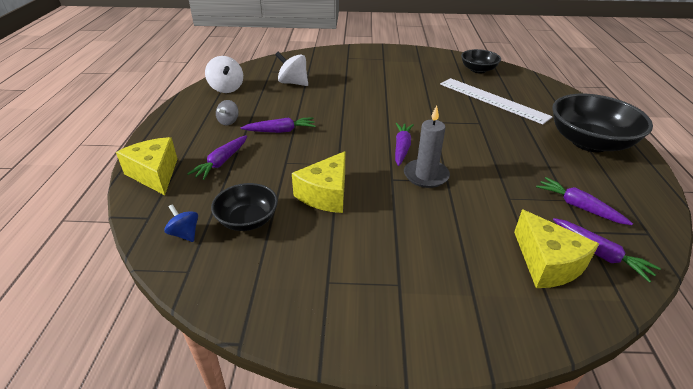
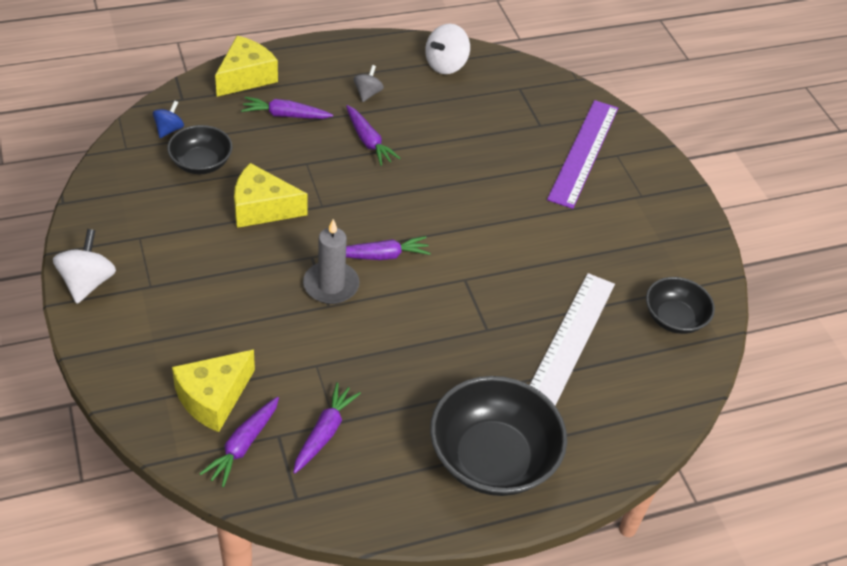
camera: 65 degrees right, 10 degrees up
grey spinning top [216,100,239,126] -> grey spinning top turned 105 degrees clockwise [353,65,384,102]
white spinning top [275,52,308,86] -> white spinning top moved to [53,229,116,304]
none -> purple ruler [547,100,618,209]

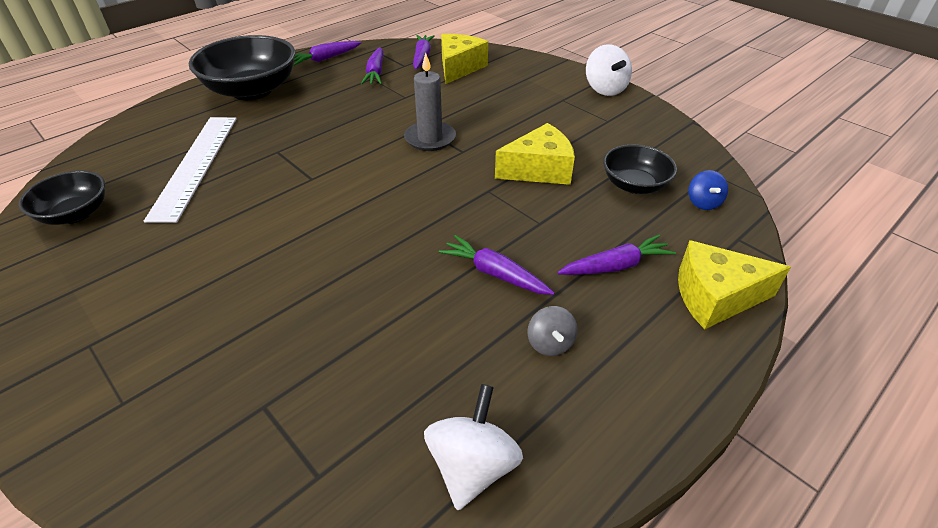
camera: 160 degrees right, 5 degrees down
yellow cheese [215,36,278,97] -> yellow cheese turned 75 degrees clockwise [678,240,791,329]
purple carrot [346,236,431,260] -> purple carrot moved to [293,41,361,66]
purple ruler [547,100,618,209] -> none

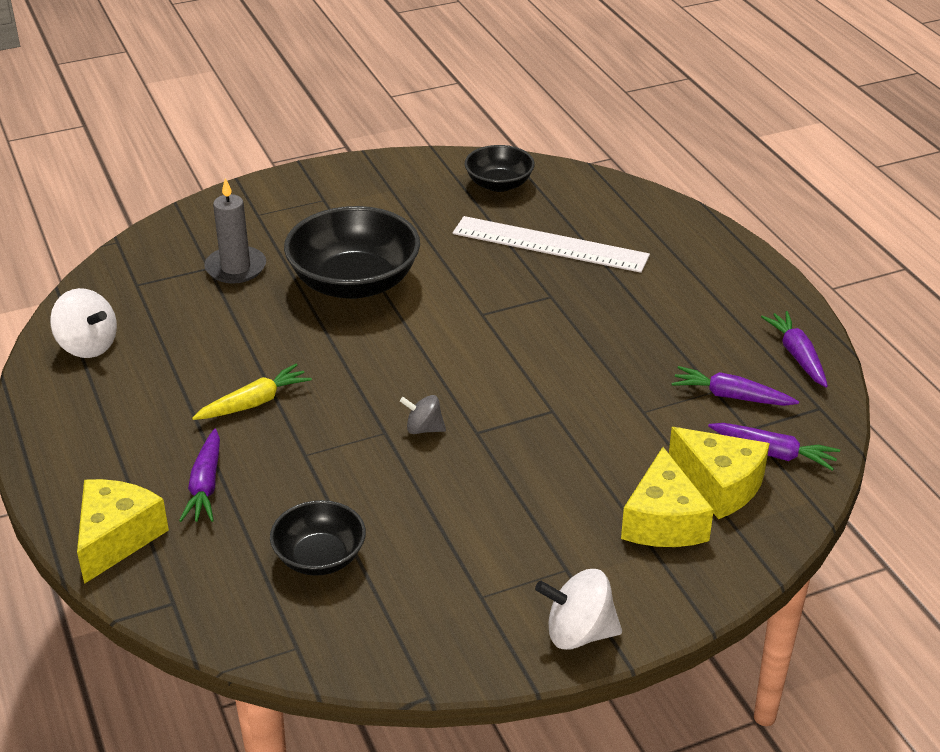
camera: 110 degrees right, 5 degrees down
black bowl [189,35,295,100] -> black bowl moved to [284,206,420,299]
grey candle [404,52,456,151] -> grey candle moved to [204,178,266,284]
purple carrot [439,235,555,295] -> yellow carrot [192,364,312,420]
yellow cheese [495,123,575,185] -> yellow cheese moved to [621,447,714,547]
grey spinning top [527,306,578,356] -> grey spinning top moved to [400,395,446,434]
blue spinning top [688,170,728,210] -> none

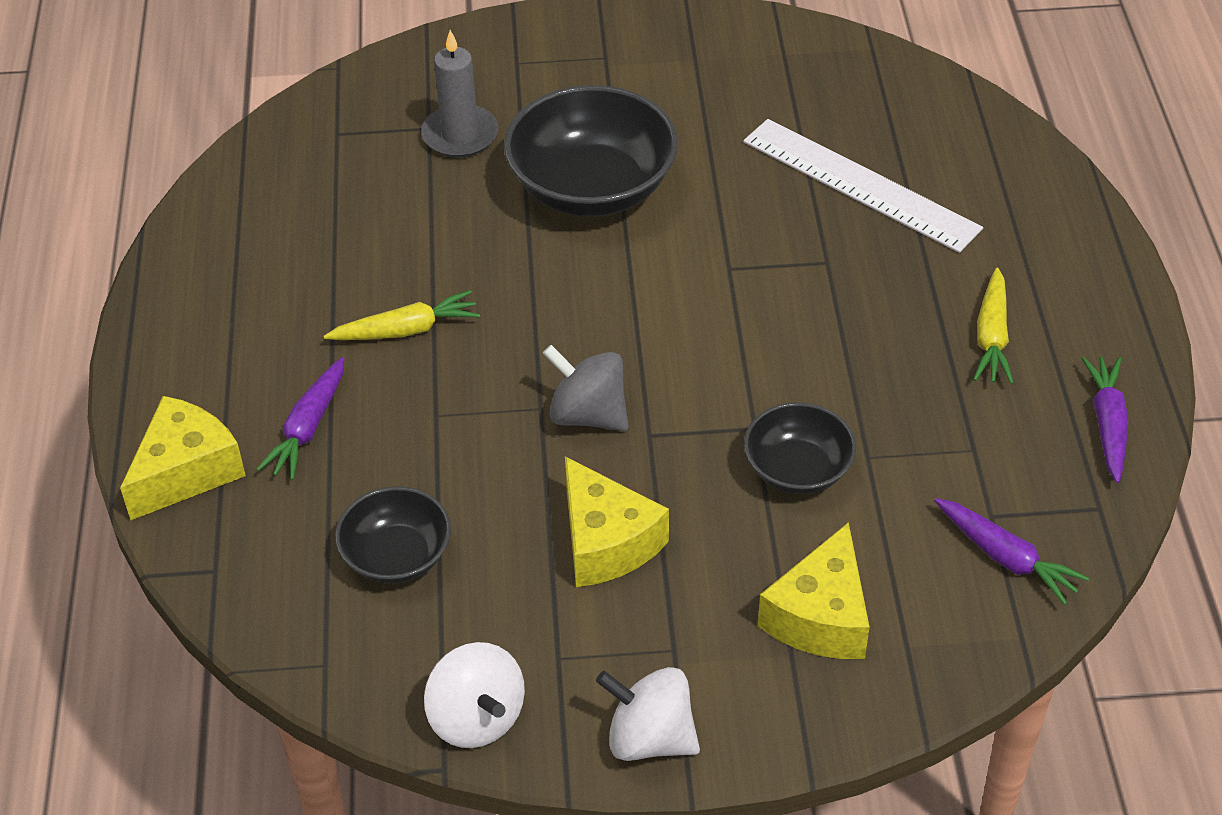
camera: 20 degrees right, 10 degrees up
white spinning top [50,288,117,358] -> white spinning top moved to [424,642,525,748]
grey spinning top [400,395,446,434] -> grey spinning top [543,345,629,431], size x1.63
black bowl [465,145,535,192] -> black bowl moved to [744,402,856,494]
yellow cheese [669,427,770,519] -> yellow cheese moved to [565,456,669,587]
purple carrot [672,366,799,406] -> none
none -> yellow carrot [973,268,1014,384]

